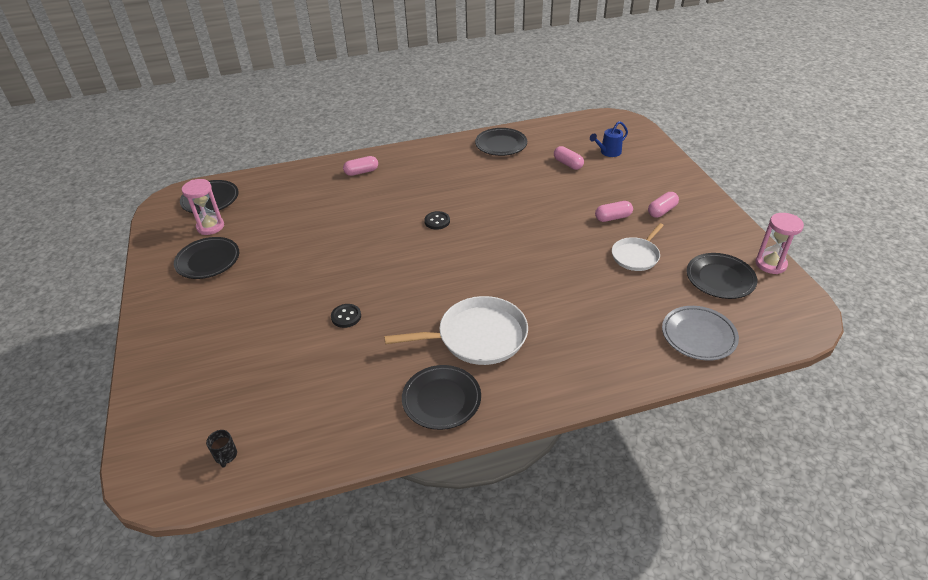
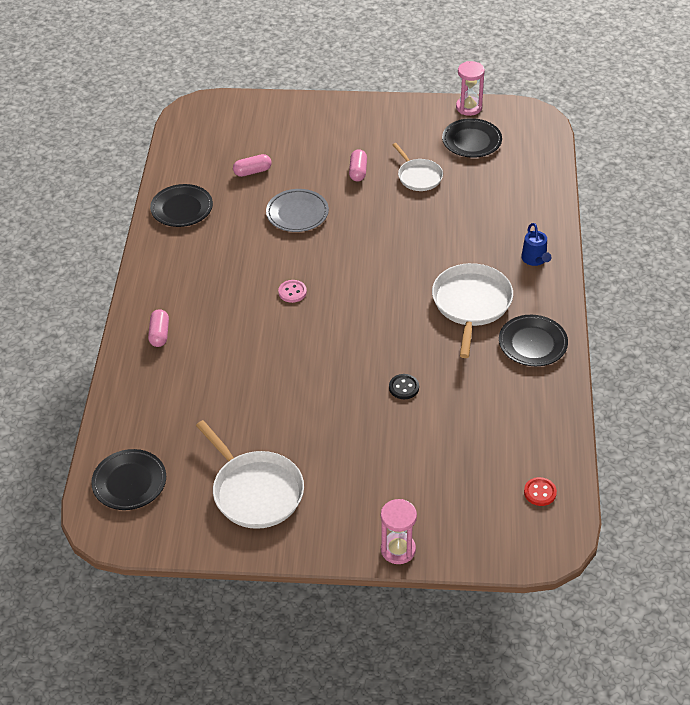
camera: 70 degrees left, 5 degrees up
black plate [174,237,239,279] -> white pan [196,420,304,529]
pink hourglass [182,179,224,235] -> pink hourglass moved to [381,499,417,564]
black mug [206,430,237,467] -> red button [524,477,557,506]
black button [424,211,450,230] -> pink button [278,280,307,303]
blue watering can [590,121,628,157] -> blue watering can moved to [521,223,551,266]
pink capsule [648,192,679,218] -> none
grey plate [662,306,739,361] -> grey plate moved to [266,189,329,232]

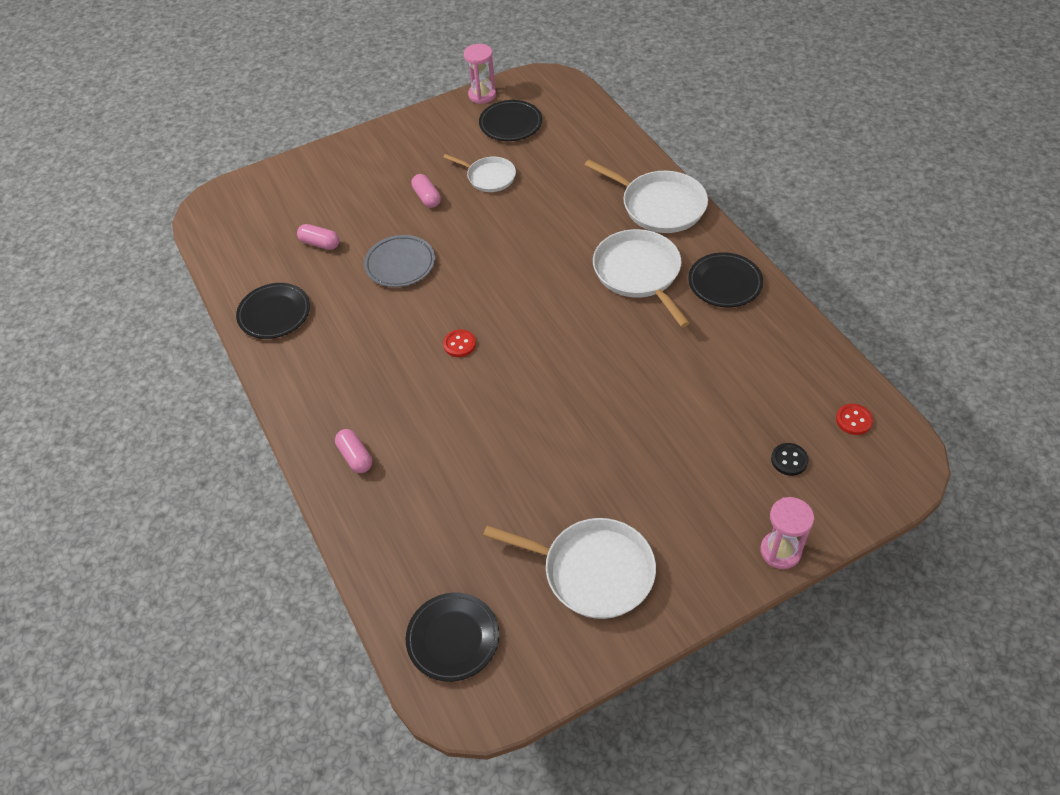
camera: 30 degrees left, 5 degrees up
pink capsule [233,154,272,177] -> pink capsule turned 75 degrees clockwise [297,224,339,250]
pink button [278,280,307,303] -> red button [443,329,476,357]
black button [389,374,419,399] -> black button moved to [771,443,809,476]
blue watering can [521,223,551,266] -> white pan [585,160,708,233]

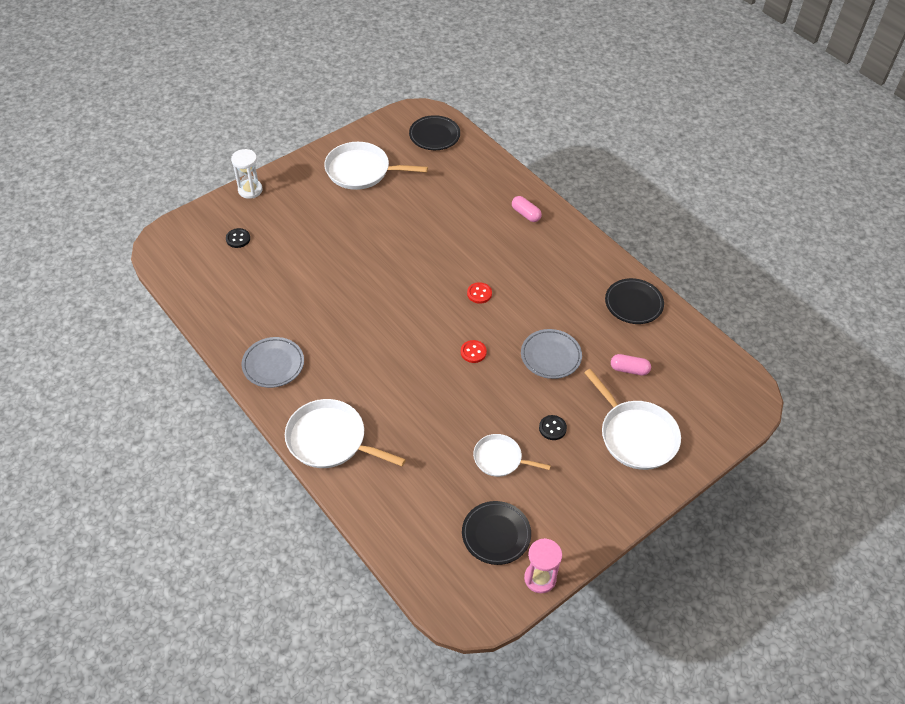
camera: 165 degrees right, 0 degrees up
pink capsule [411,174,441,208] -> black button [539,415,567,440]
white pan [593,229,690,327] -> white pan moved to [584,369,681,470]
black plate [688,252,763,307] -> grey plate [242,337,304,388]
pink hourglass [760,497,814,569] -> white hourglass [231,149,263,199]
red button [836,404,873,435] -> red button moved to [461,340,487,363]

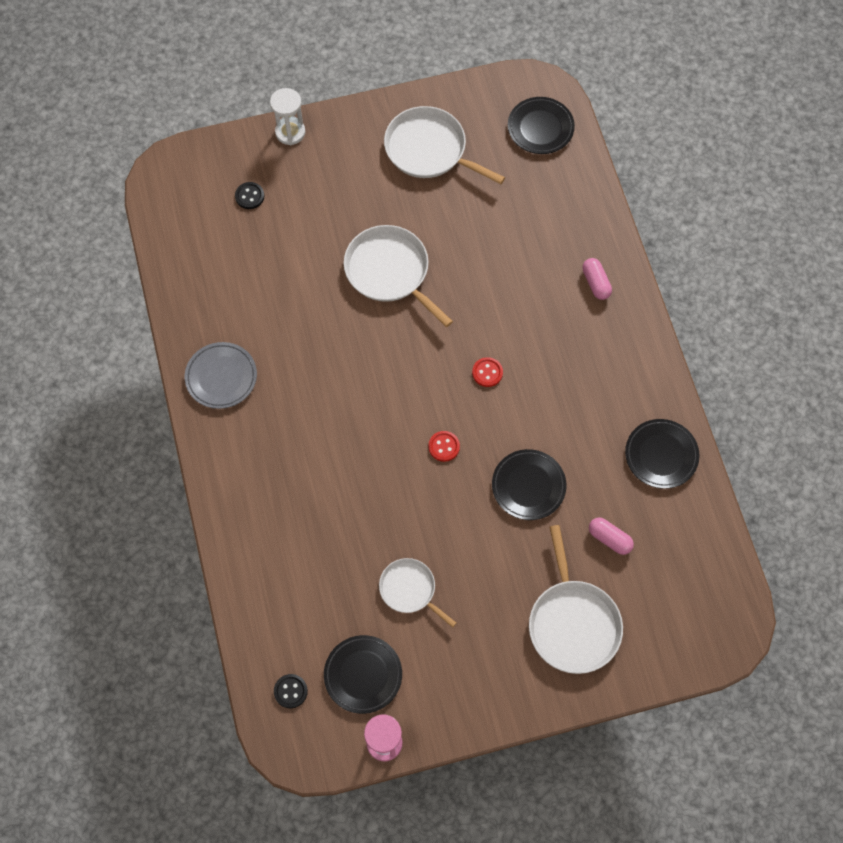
camera: 25 degrees right, 15 degrees up
white pan [285,399,406,468] -> white pan moved to [344,225,453,327]
grey plate [521,329,582,379] -> black plate [492,449,566,520]
black button [539,415,567,440] -> black button moved to [274,674,308,708]

